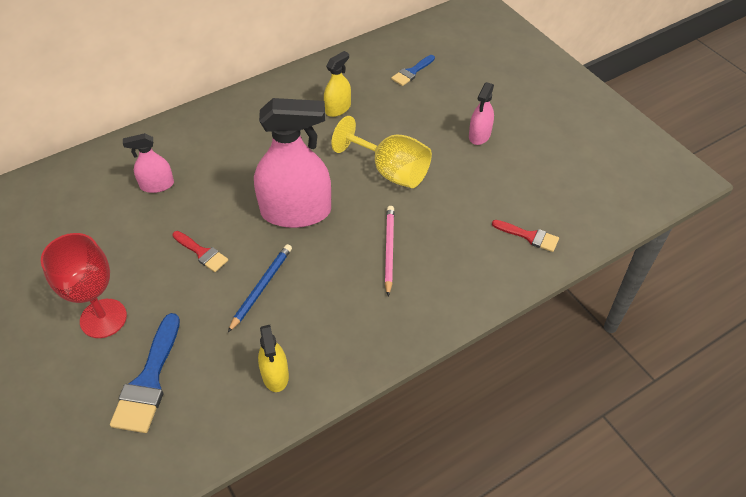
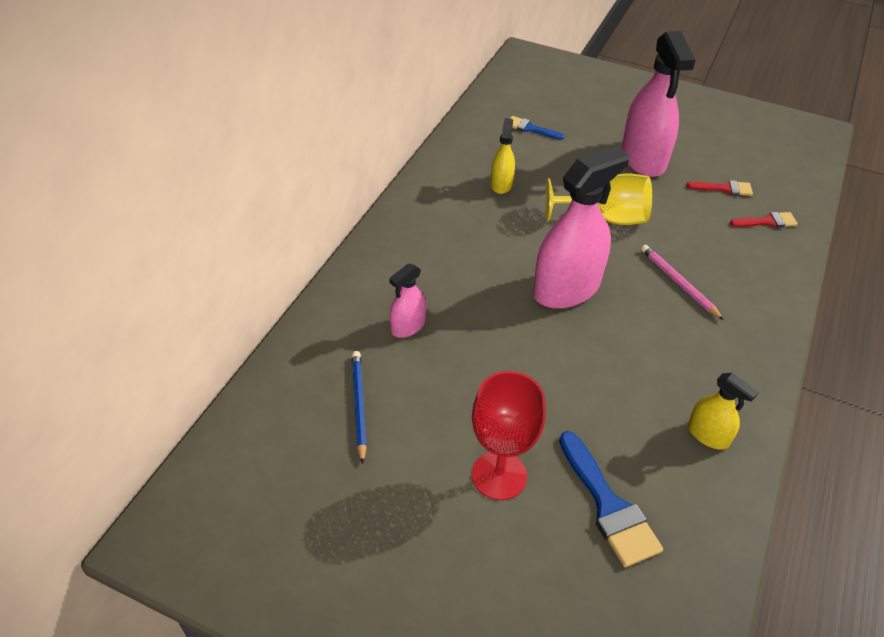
camera: 35 degrees left, 5 degrees down
red brush [172,231,228,272] -> red brush moved to [687,180,753,196]
blue pencil [228,244,292,332] -> blue pencil moved to [352,351,367,464]
blue brush [391,55,435,86] -> blue brush turned 105 degrees clockwise [510,116,564,140]
pink spray bottle [469,82,494,145] -> pink spray bottle [621,31,695,177], size x2.02

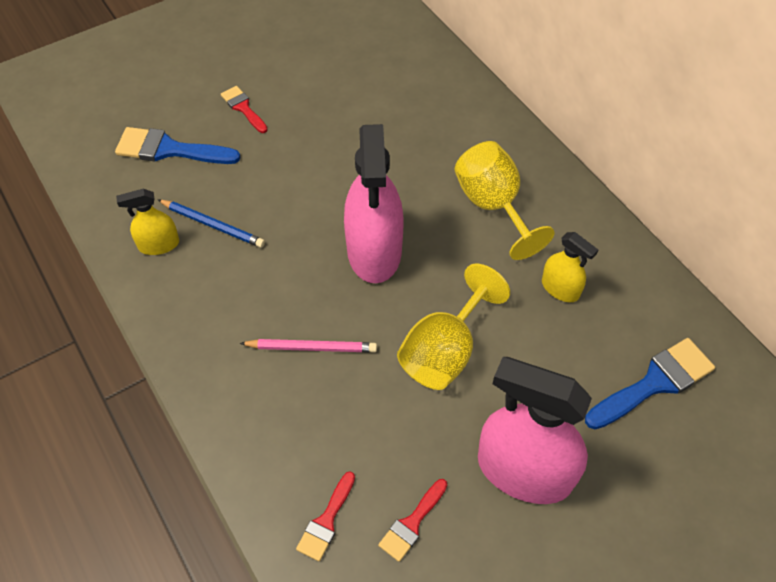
camera: 125 degrees right, 10 degrees up
blue pencil [352,351,367,464] -> blue pencil moved to [157,199,265,248]
pink spray bottle [389,263,426,338] -> none
red goblet [472,371,546,500] -> red brush [221,86,268,133]
blue brush [510,116,564,140] -> blue brush [585,338,715,429], size x1.71
none -> yellow goblet [455,141,555,260]

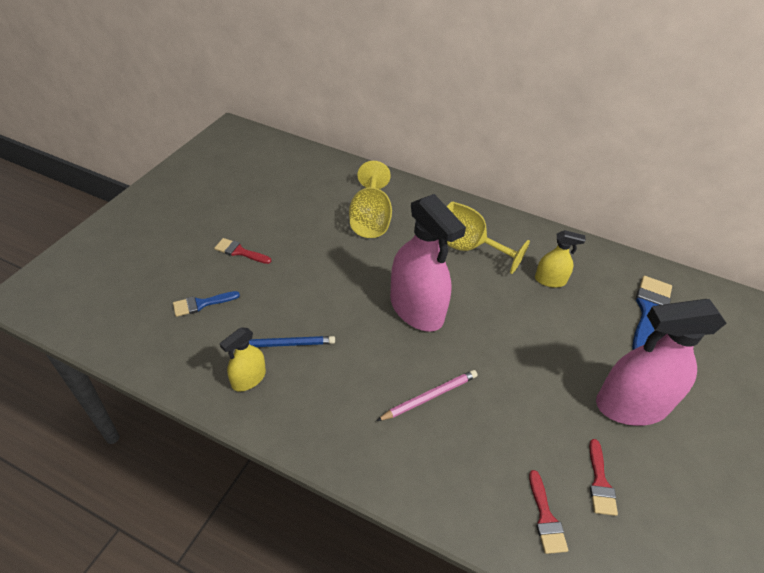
camera: 35 degrees left, 10 degrees down
blue brush [115,127,241,164] -> blue brush [173,291,240,317], size x0.58
yellow goblet [397,264,510,390] -> yellow goblet moved to [349,161,392,238]

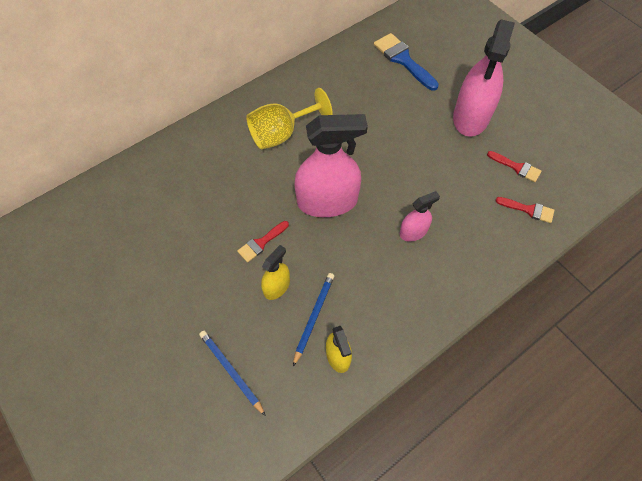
camera: 60 degrees left, 15 degrees up
blue brush [173,291,240,317] -> blue pencil [199,331,266,416]
red brush [214,238,271,264] -> red brush moved to [237,221,289,262]
yellow goblet [349,161,392,238] -> none
pink pencil [377,370,478,421] -> pink spray bottle [400,191,440,241]
yellow spray bottle [535,230,586,288] -> yellow spray bottle moved to [261,245,290,300]

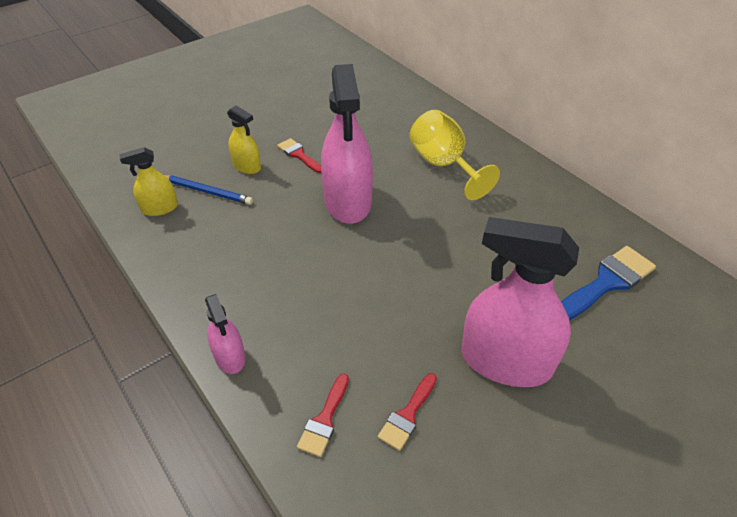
camera: 90 degrees right, 15 degrees down
blue pencil [199,331,266,416] -> none
pink spray bottle [400,191,440,241] -> pink spray bottle moved to [205,294,246,374]

